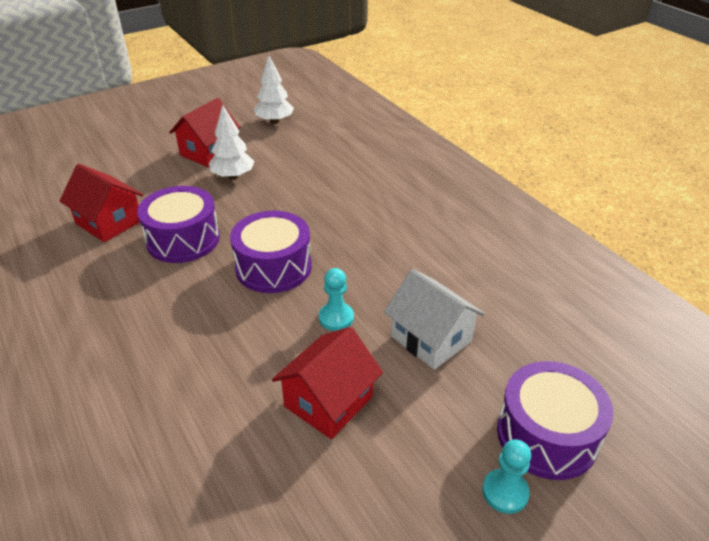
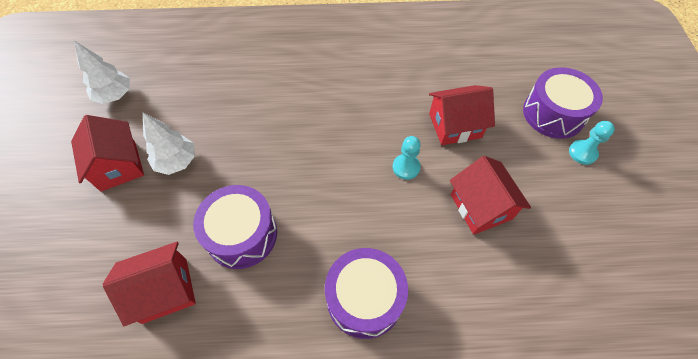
camera: 60 degrees left, 20 degrees up
purple drum [230,211,312,293] -> purple drum moved to [325,248,408,339]
white house [384,269,485,370] -> red house [429,85,495,145]

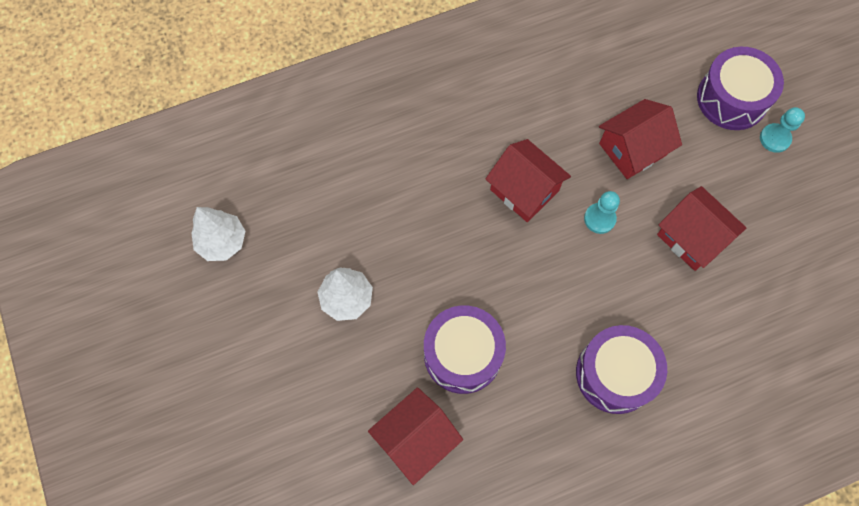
camera: 20 degrees left, 10 degrees up
red house [71,115,144,192] -> red house moved to [486,139,571,222]

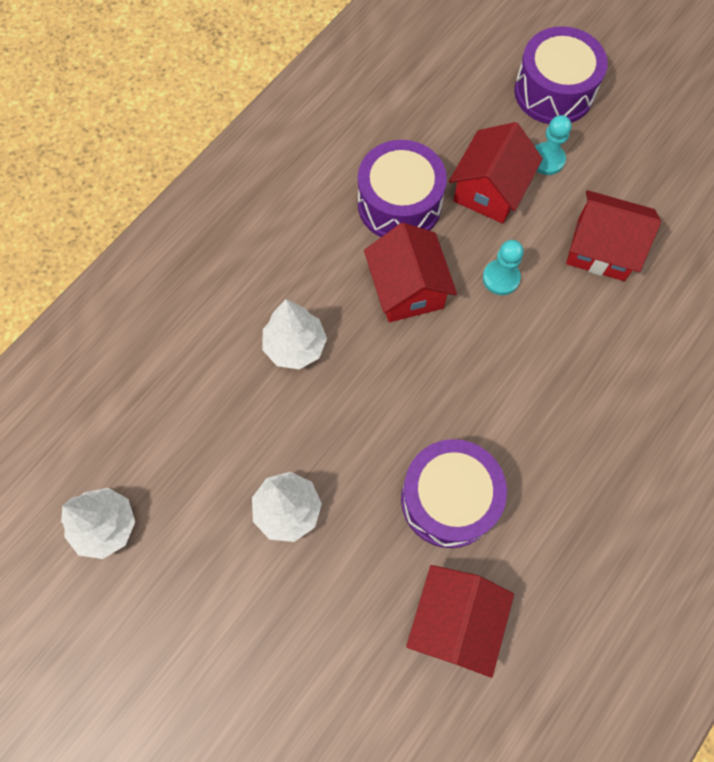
camera: 30 degrees left, 0 degrees up
red house [486,139,571,222] -> red house turned 60 degrees clockwise [364,223,457,322]
purple drum [576,325,667,414] -> purple drum moved to [358,140,447,237]
turquoise pawn [760,107,805,153] -> turquoise pawn moved to [535,115,571,175]
none -> white tree [262,299,327,369]

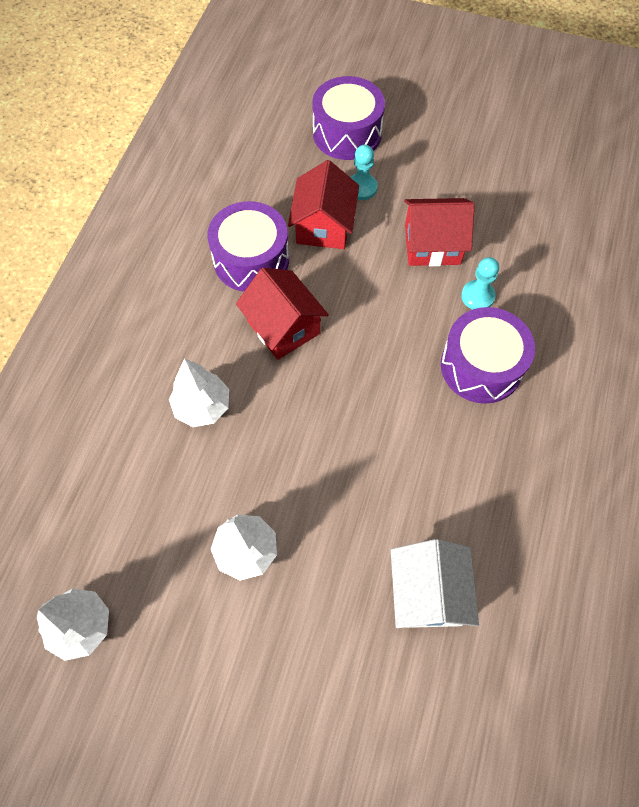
camera: 20 degrees left, 5 degrees down
purple drum [401,439,507,548] -> purple drum moved to [441,307,535,404]
red house [406,565,514,678] -> white house [391,539,479,628]
turquoise pawn [483,240,523,295] -> turquoise pawn moved to [461,257,499,310]

